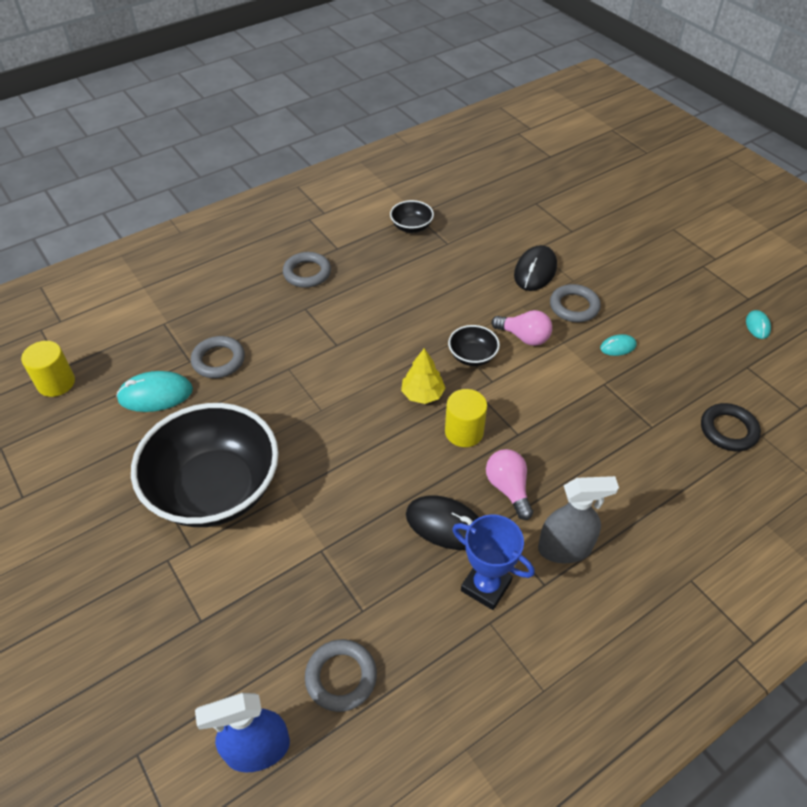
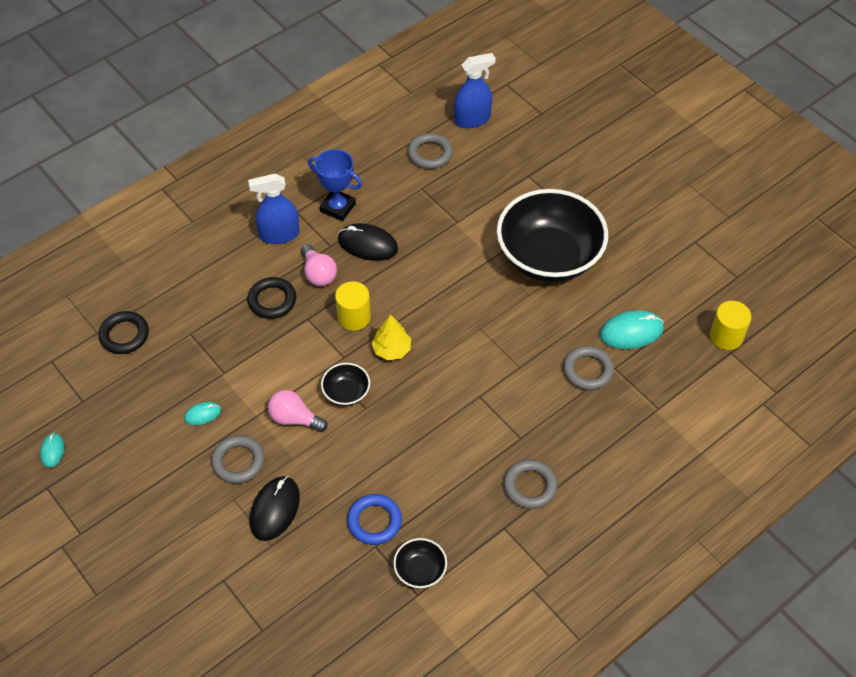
camera: 175 degrees right, 5 degrees up
grey spray bottle [538,476,619,563] -> blue spray bottle [248,173,300,244]
none -> black ring [247,277,296,319]
none -> blue ring [347,494,402,545]

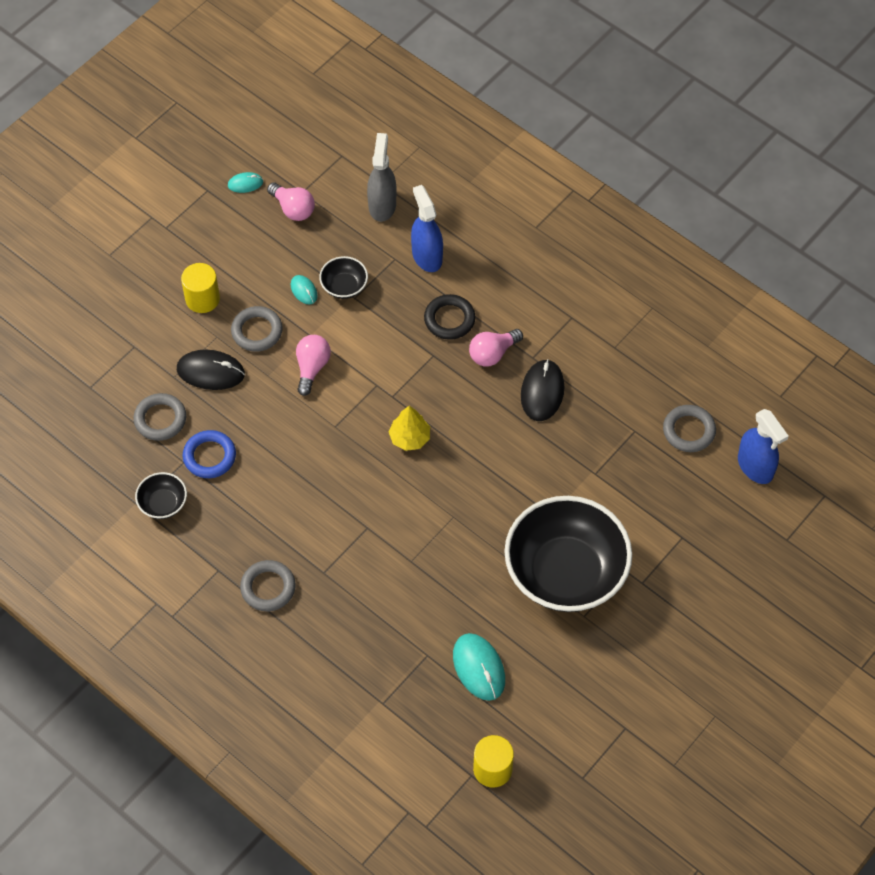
camera: 80 degrees right, 5 degrees up
black ring [98,311,149,354] -> grey spray bottle [367,133,397,222]
blue spray bottle [248,173,300,244] -> blue spray bottle moved to [411,185,443,272]
blue trophy [308,149,362,221] -> none
black bowl [321,363,370,406] -> black bowl moved to [319,256,368,299]
yellow cylinder [335,281,371,331] -> yellow cylinder moved to [181,263,220,313]
grey ring [563,346,614,390] -> grey ring moved to [134,393,186,441]
none -> pink light bulb [267,182,315,221]

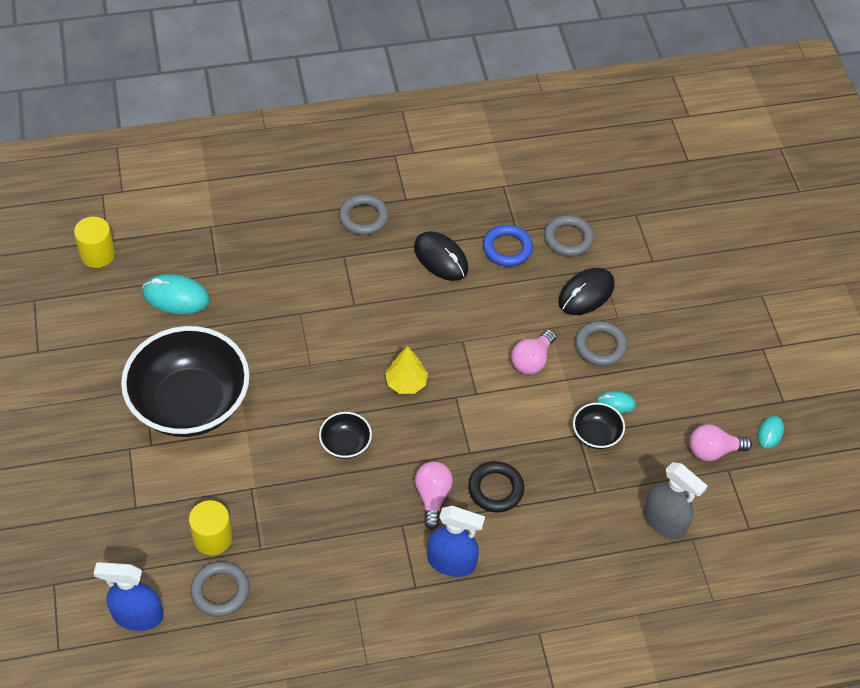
camera: 125 degrees right, 5 degrees down
black bowl [135,472,187,519] -> black bowl moved to [319,412,372,459]
yellow cylinder [181,263,220,313] -> yellow cylinder moved to [189,500,232,555]
pink light bulb [296,335,331,396] -> pink light bulb turned 75 degrees clockwise [511,330,556,375]
blue spray bottle [411,185,443,272] -> blue spray bottle moved to [427,506,485,577]
black mouse [521,359,564,421] -> black mouse moved to [414,231,468,281]

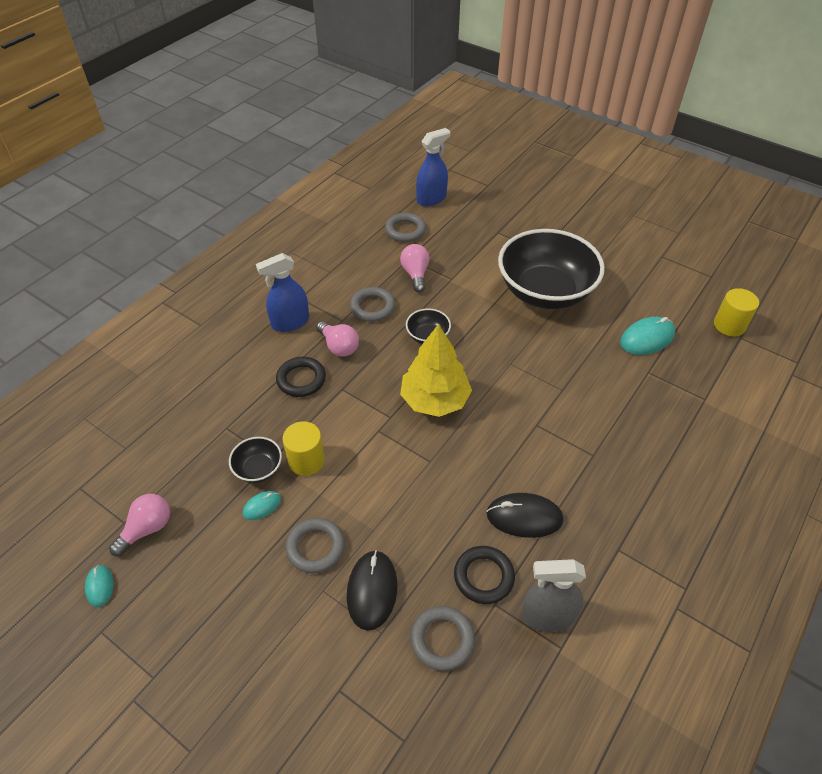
camera: 140 degrees right, 5 degrees down
yellow cylinder [189,500,232,555] -> yellow cylinder moved to [282,421,325,476]
grey ring [339,194,389,235] -> grey ring moved to [350,287,395,322]
yellow tree [385,346,428,394] -> yellow tree [400,324,472,417], size x1.75
blue ring [483,225,533,267] -> black ring [454,546,515,604]
pink light bulb [511,330,556,375] -> pink light bulb moved to [400,244,430,292]
grey spray bottle [643,462,707,539] -> grey spray bottle moved to [522,559,586,632]

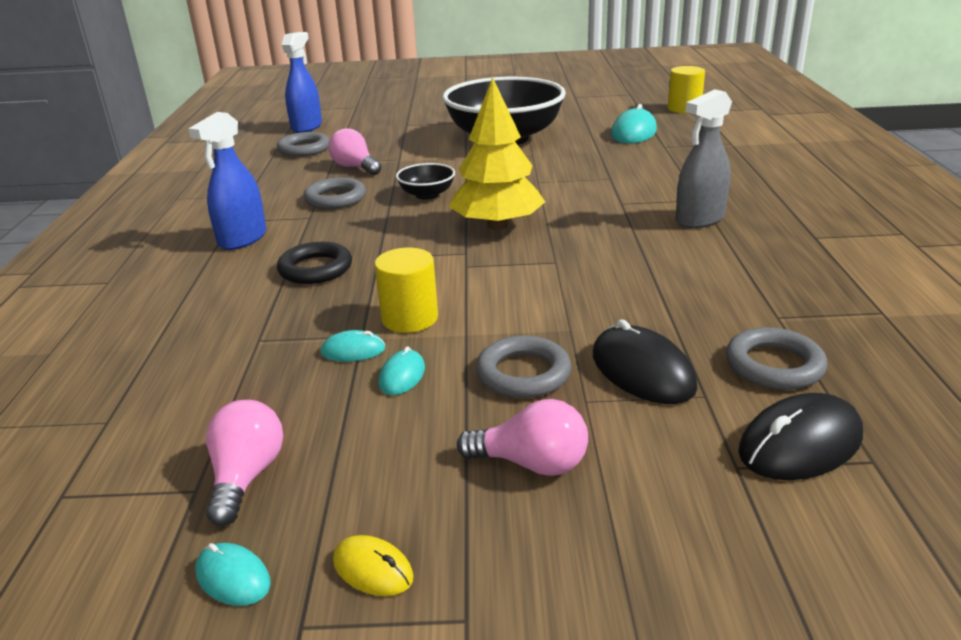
camera: 35 degrees left, 20 degrees down
black bowl [229,437,282,483] -> turquoise mouse [321,330,386,362]
pink light bulb [316,321,359,357] -> pink light bulb moved to [457,399,588,476]
black ring [454,546,515,604] -> none
black mouse [486,493,564,538] -> black mouse moved to [738,393,863,480]
grey spray bottle [522,559,586,632] -> grey spray bottle moved to [676,89,732,228]
none -> yellow mouse [333,535,413,596]

